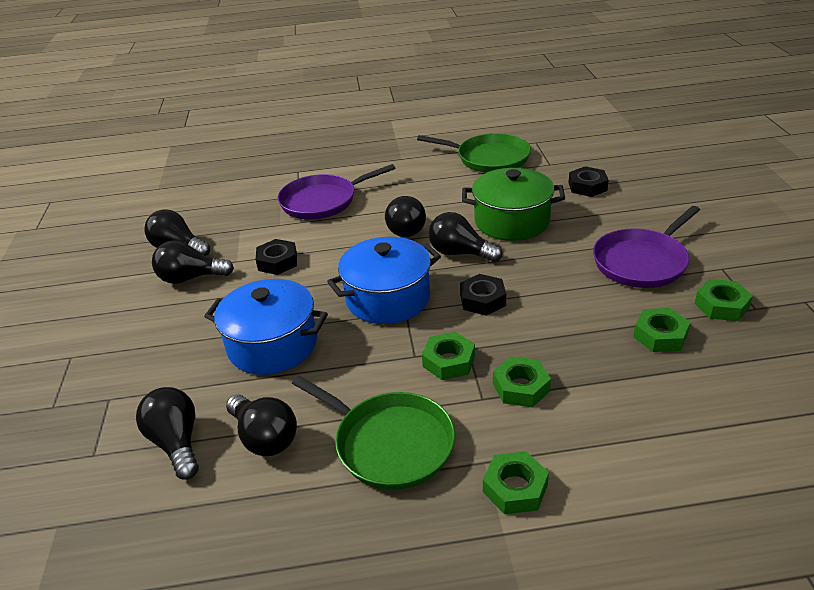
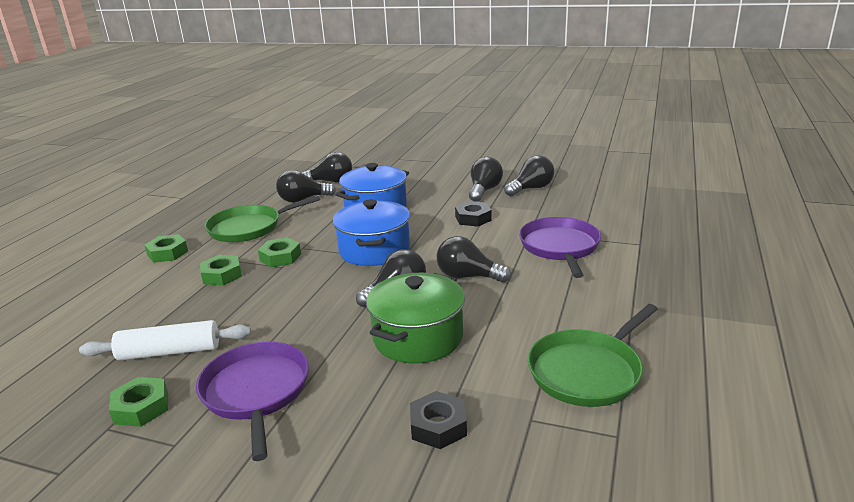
camera: 115 degrees right, 10 degrees down
black nut [460,274,506,316] -> none
green nut [633,308,690,352] -> white rolling pin [79,320,251,361]

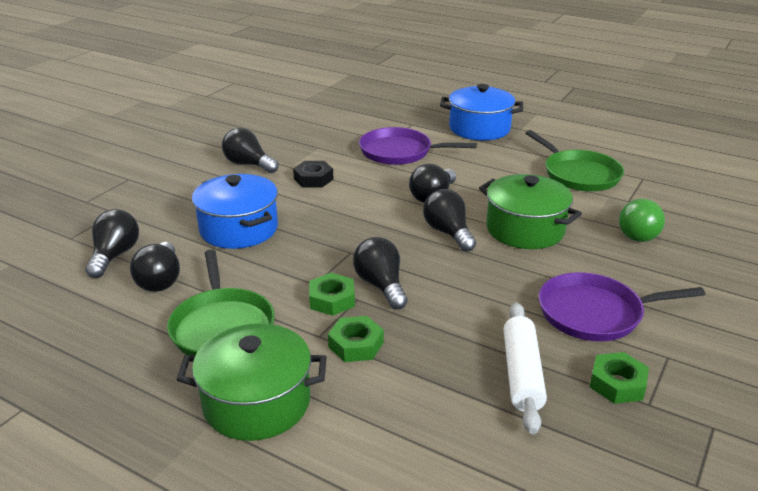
camera: 80 degrees left, 5 degrees up
green nut [145,234,188,263] -> green pot [176,323,327,441]
blue pot [333,199,410,266] -> blue pot moved to [440,84,523,140]
black nut [410,391,467,449] -> green light bulb [619,199,665,242]
black light bulb [504,155,554,196] -> black light bulb moved to [353,237,408,309]

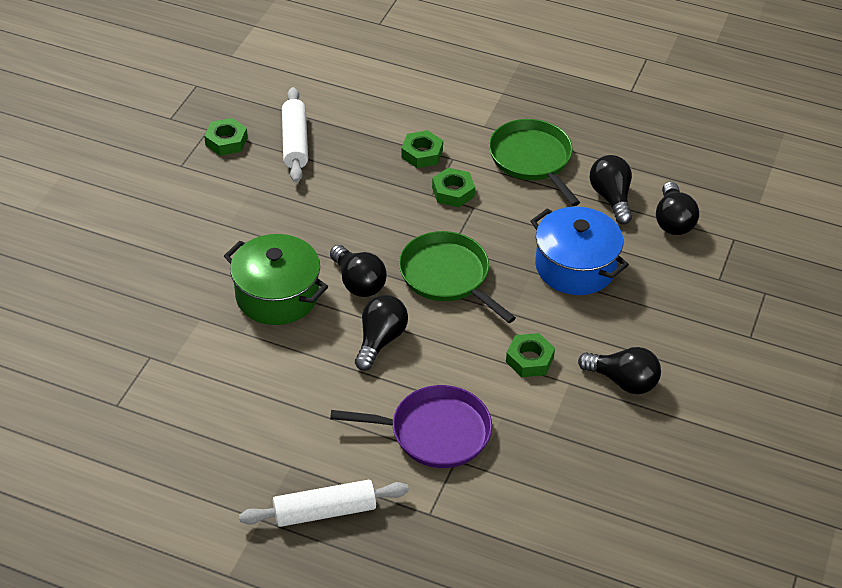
camera: 170 degrees right, 15 degrees up
green pot [176,323,327,441] -> none
black nut [293,161,333,188] -> green nut [506,333,555,377]
black light bulb [353,237,408,309] -> none
blue pot [440,84,523,140] -> white rolling pin [239,480,409,527]
green pan [526,130,624,191] -> green pan moved to [399,231,516,323]
purple pan [539,272,705,341] -> none
green light bulb [619,199,665,242] -> none

